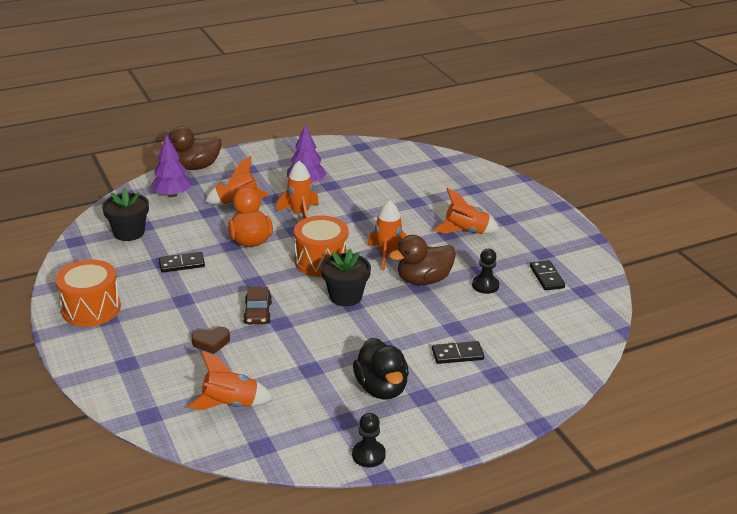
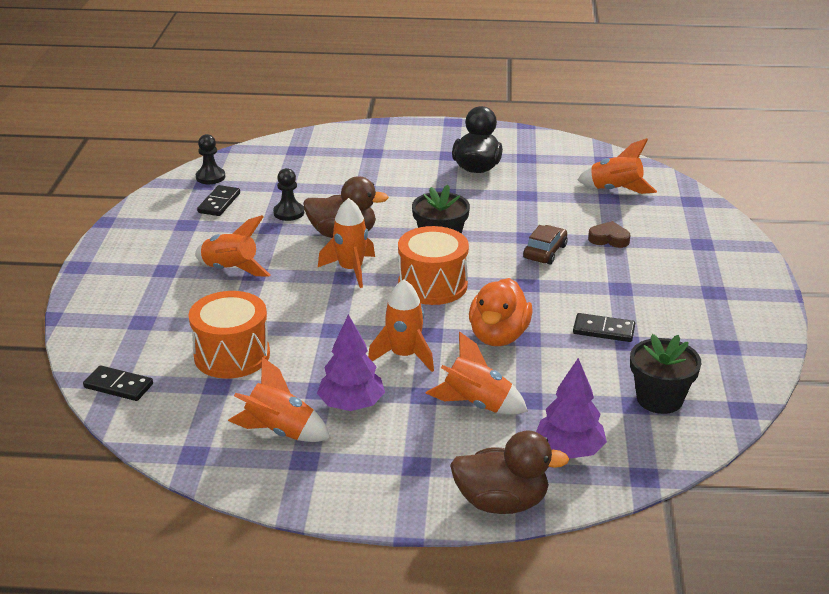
camera: 150 degrees left, 0 degrees up
orange drum [55,259,121,327] -> orange drum moved to [189,291,270,379]
black pawn [352,413,386,467] -> black pawn moved to [196,134,225,184]
black domino [432,341,484,364] -> black domino moved to [83,365,153,401]
none -> orange rocket [228,357,331,442]

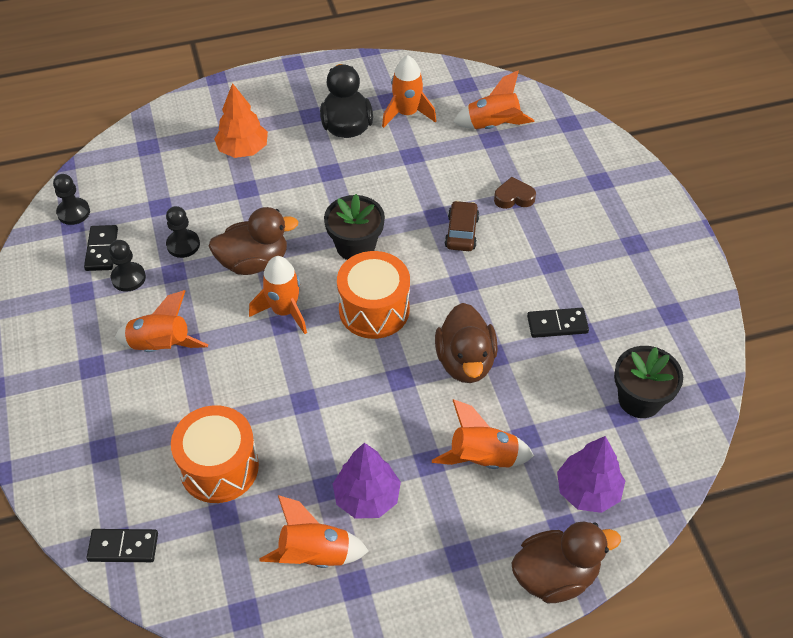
camera: 20 degrees left, 20 degrees up
orange rocket [368,279,434,372] -> orange rocket moved to [382,55,436,128]
orange duck [469,278,533,346] -> brown duck [435,303,498,383]
none -> black pawn [109,240,146,292]
none -> orange tree [214,83,268,158]

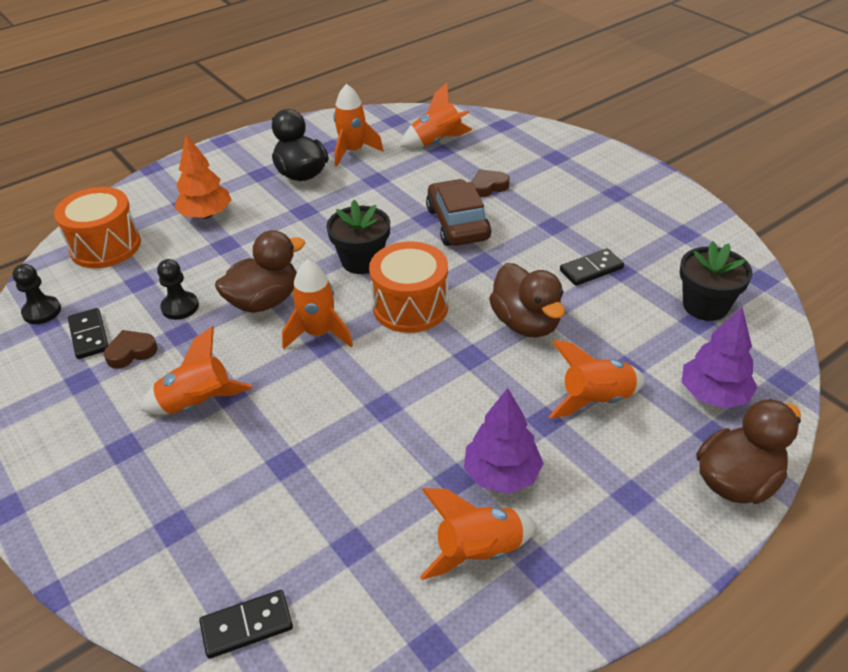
camera: 20 degrees left, 10 degrees down
black pawn [109,240,146,292] -> brown heart [104,330,158,369]
orange drum [171,405,259,503] -> orange drum moved to [54,187,141,268]
brown car [445,200,479,251] -> brown car [426,179,491,246], size x1.55

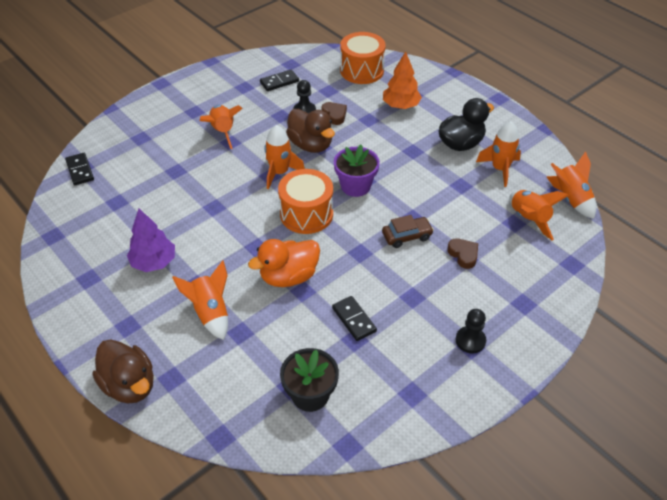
camera: 85 degrees right, 5 degrees up
black pawn [13,264,61,324] -> black pawn moved to [456,309,486,354]
brown heart [104,330,158,369] -> brown heart moved to [321,102,347,125]
black flower pot [326,200,390,274] -> purple flower pot [334,145,380,197]
orange rocket [420,488,537,580] -> orange rocket moved to [547,151,596,219]
brown car [426,179,491,246] -> brown car [382,215,434,248], size x0.65
brown duck [489,263,565,338] -> orange duck [248,239,320,287]
purple tree [682,307,757,408] -> none

